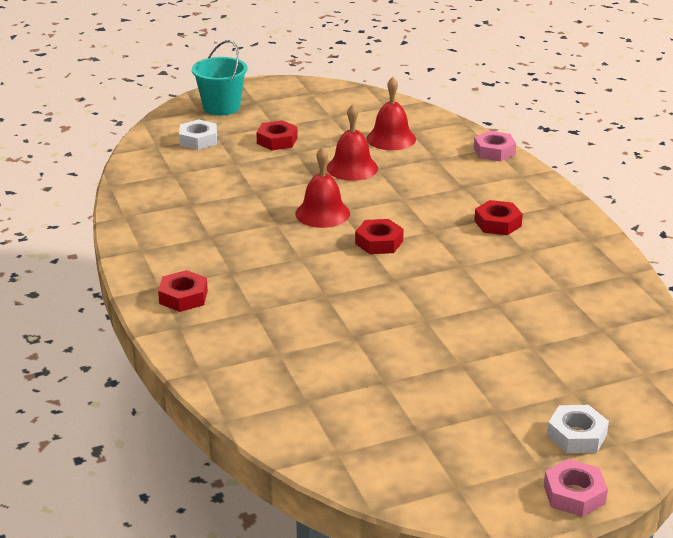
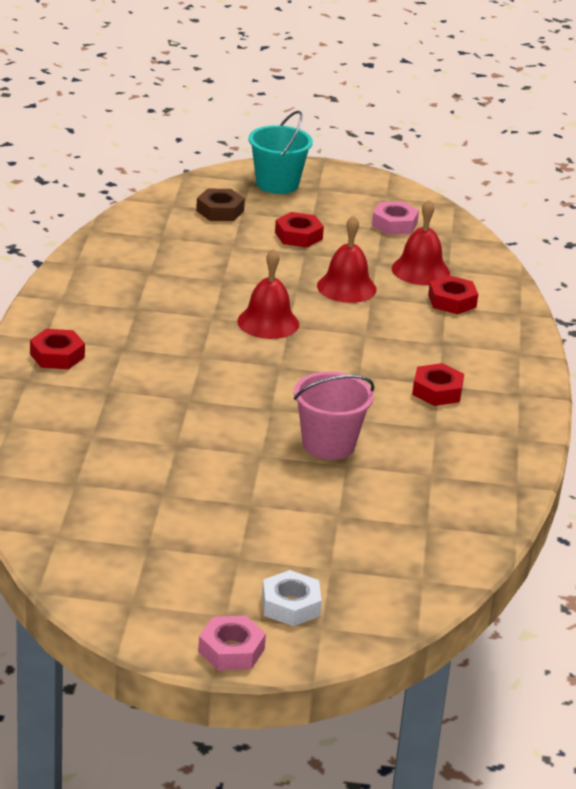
camera: 25 degrees right, 0 degrees up
white nut [179,119,217,150] -> brown nut [196,189,245,221]
red nut [355,219,404,254] -> red nut moved to [428,275,478,314]
pink nut [474,131,516,162] -> pink nut moved to [372,201,419,235]
none -> pink bucket [294,372,375,460]

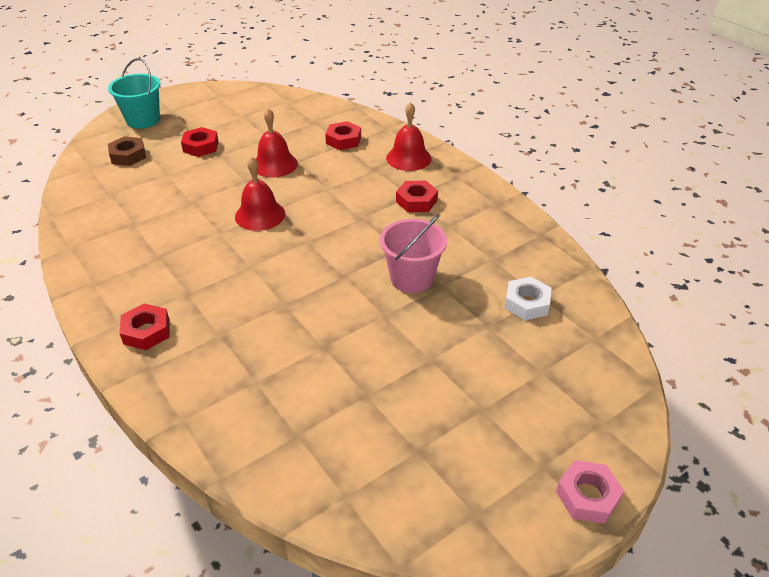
camera: 40 degrees left, 10 degrees up
white nut [262,570,322,626] -> white nut moved to [505,277,552,320]
pink nut [372,201,419,235] -> none
red bell [392,199,450,285] -> red bell moved to [386,102,432,171]

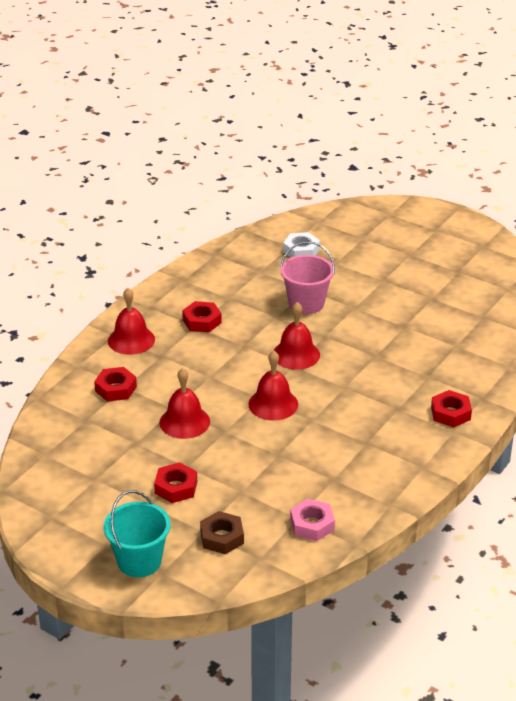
camera: 110 degrees left, 5 degrees down
pink nut [556,460,624,523] -> pink nut moved to [290,499,335,541]
none -> red bell [273,302,320,370]

